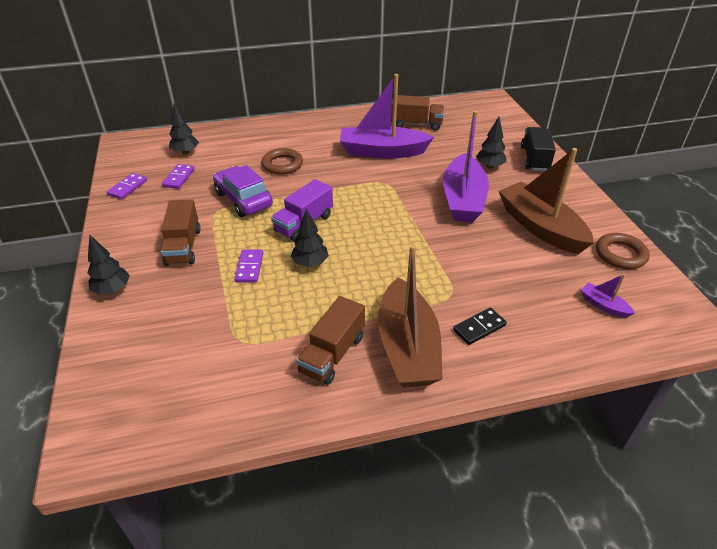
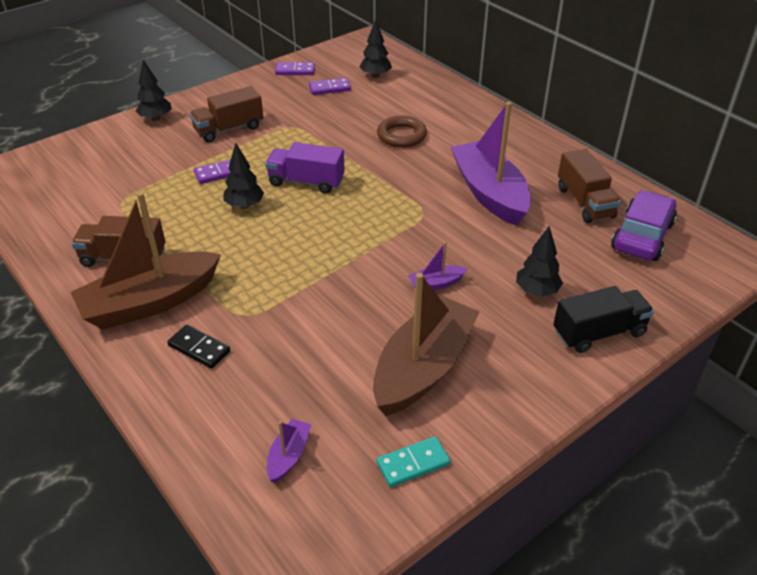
camera: 65 degrees right, 0 degrees up
purple car [213,165,273,217] -> purple car moved to [611,190,677,261]
purple boat [443,110,489,222] -> purple boat [408,242,467,290], size x0.42
brown ring [596,233,650,269] -> turquoise domino [377,436,450,487]

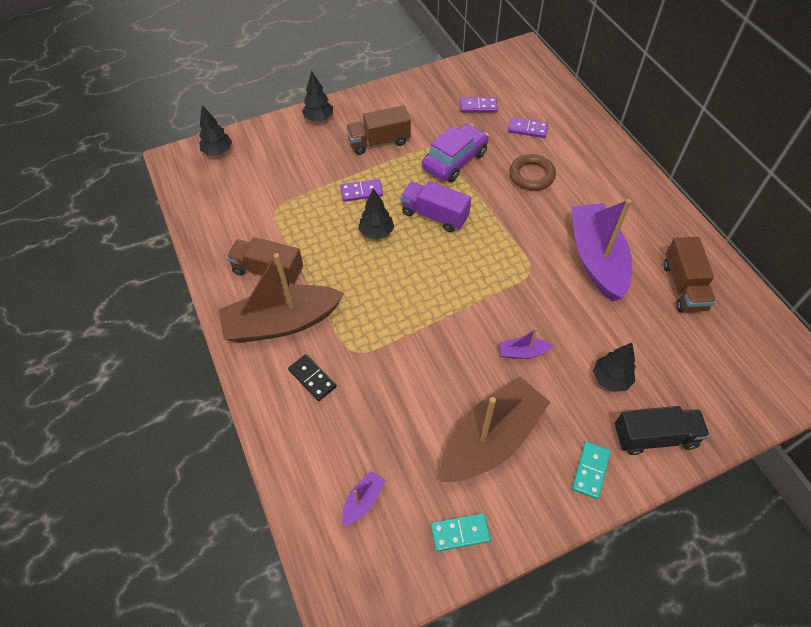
camera: 15 degrees right, 15 degrees up
purple domino [275,62,315,75] -> purple domino moved to [508,117,548,138]
black tree [359,19,392,78] -> black tree moved to [199,105,232,155]
purple car [611,190,677,261] -> purple car moved to [422,124,489,182]
none -> turquoise domino [572,442,611,499]

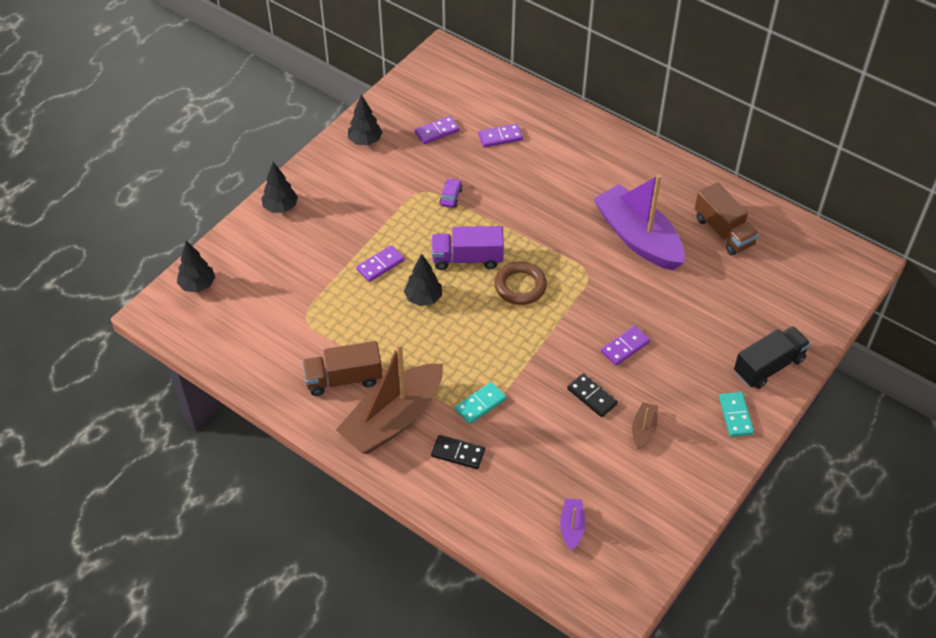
camera: 30 degrees left, 5 degrees down
brown truck [346,105,411,155] -> none
purple car [422,124,489,182] -> purple car [439,178,463,208], size x0.44
turquoise domino [431,513,491,552] -> turquoise domino moved to [455,382,506,424]
brown boat [440,377,550,482] -> brown boat [632,402,658,450], size x0.42
purple boat [499,328,553,359] -> purple domino [601,326,650,366]
brown ring [509,154,556,191] -> brown ring moved to [494,262,547,305]
black tree [593,343,636,392] -> black tree moved to [348,94,383,145]
none -> black domino [567,373,618,417]

